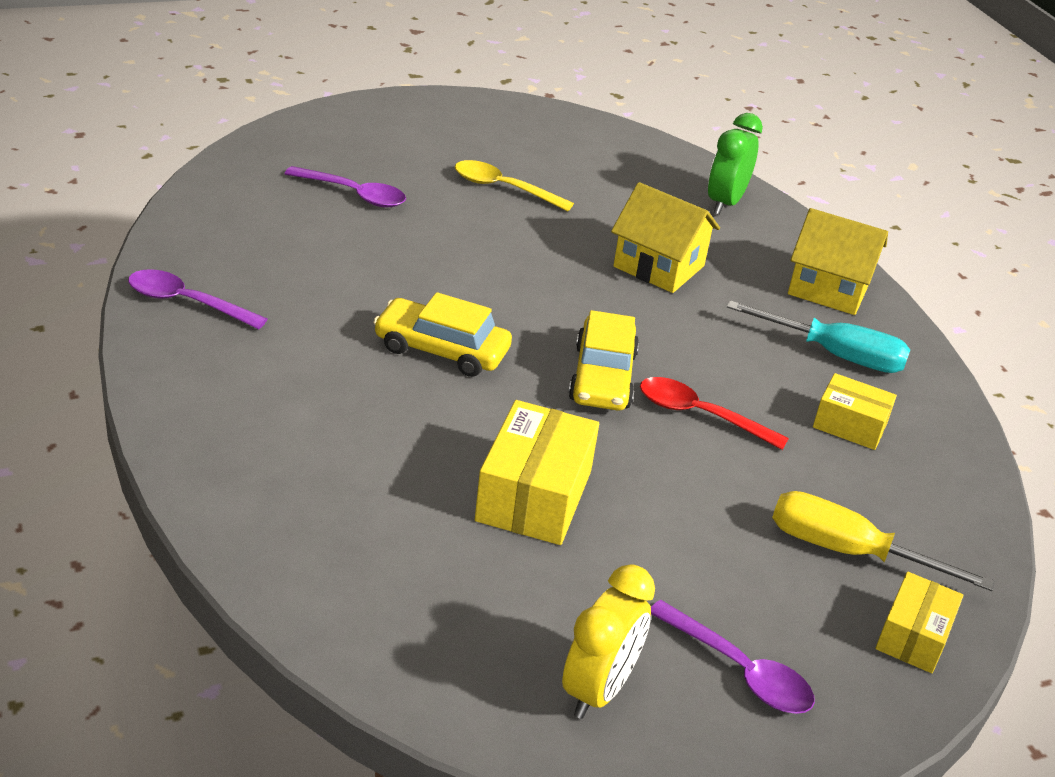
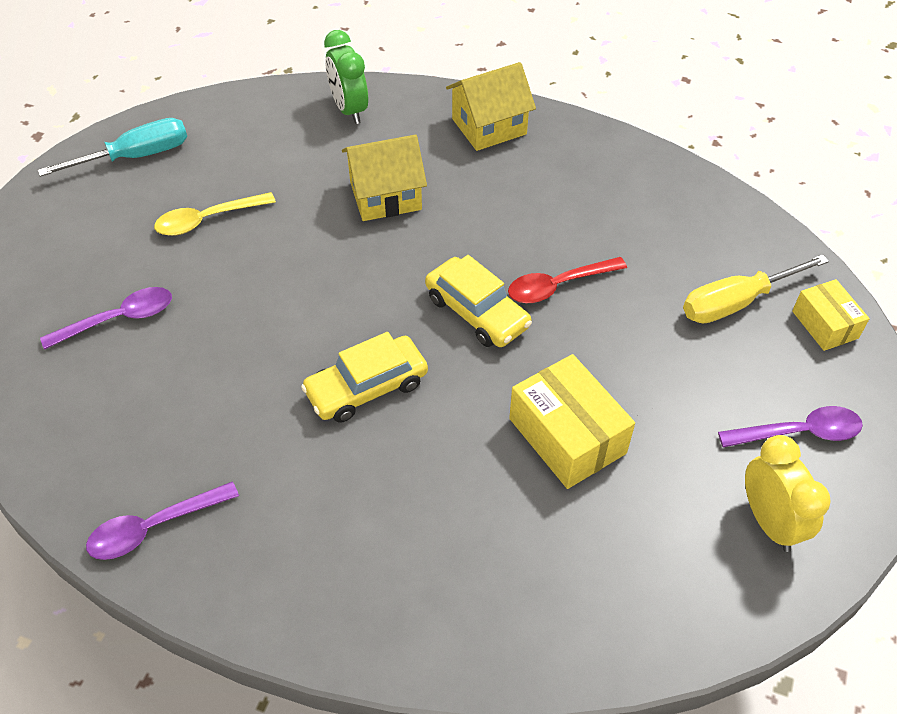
camera: 45 degrees left, 15 degrees up
turquoise screwdriver [727,300,911,373] -> turquoise screwdriver moved to [38,118,187,177]
yellow box [813,373,897,450] -> none

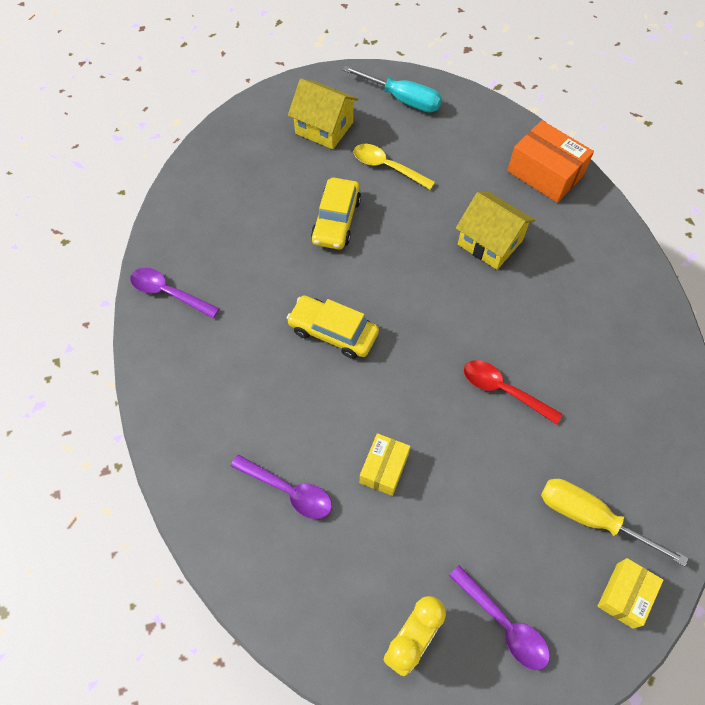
camera: 55 degrees right, 10 degrees up
purple spoon [40,287,172,350] -> purple spoon moved to [231,454,332,519]
green clock [324,30,368,124] -> orange box [507,120,594,203]
yellow car [425,255,532,347] -> yellow car moved to [311,178,361,250]
yellow house [446,62,536,151] -> yellow house moved to [288,79,358,149]
yellow box [509,354,635,489] -> yellow box [360,433,410,496], size x0.61

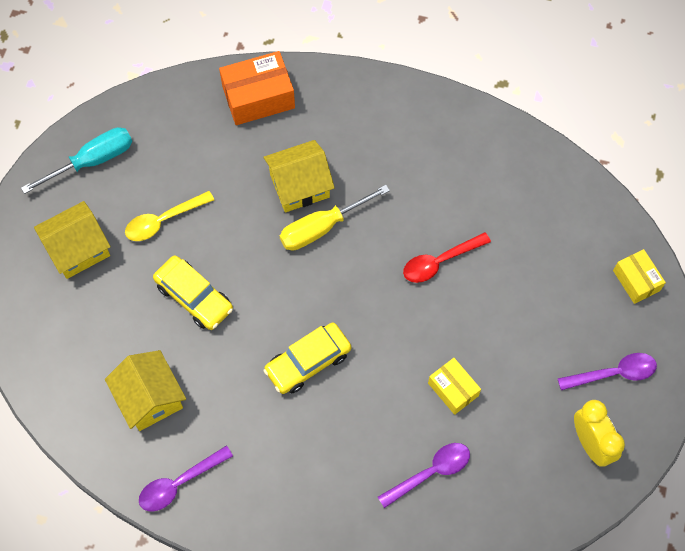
camera: 60 degrees left, 5 degrees up
yellow screwdriver [541,479,688,566] -> yellow screwdriver moved to [280,185,390,251]
none -> yellow house [105,350,186,431]

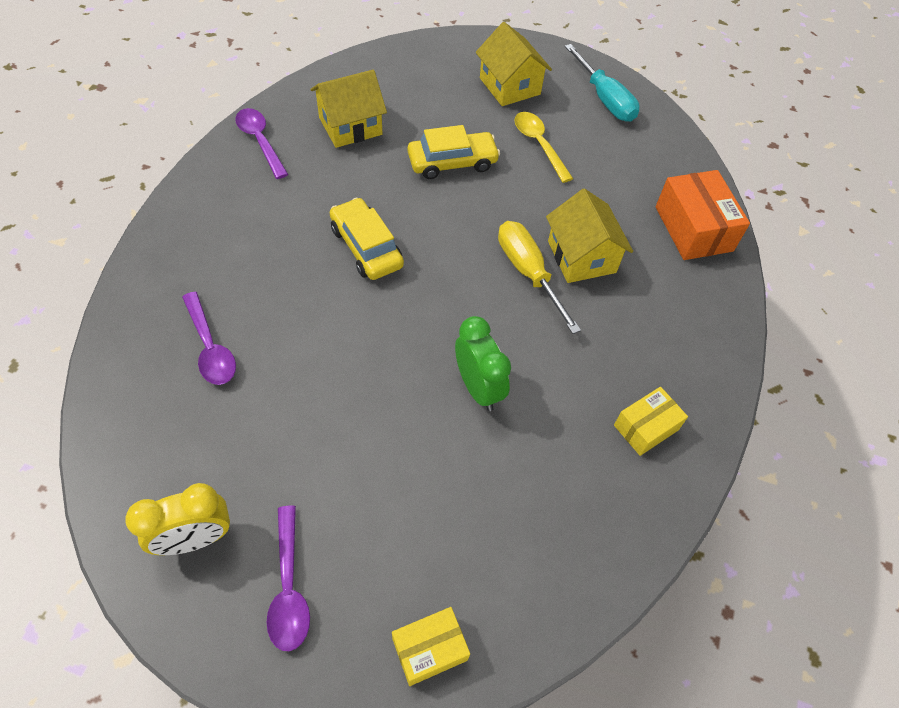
camera: 90 degrees right, 10 degrees down
yellow car [153,255,233,330] -> yellow car turned 150 degrees counterclockwise [408,125,500,179]
red spoon [403,232,491,283] -> green clock [455,316,511,411]
yellow box [428,358,481,415] -> yellow box moved to [614,387,688,456]

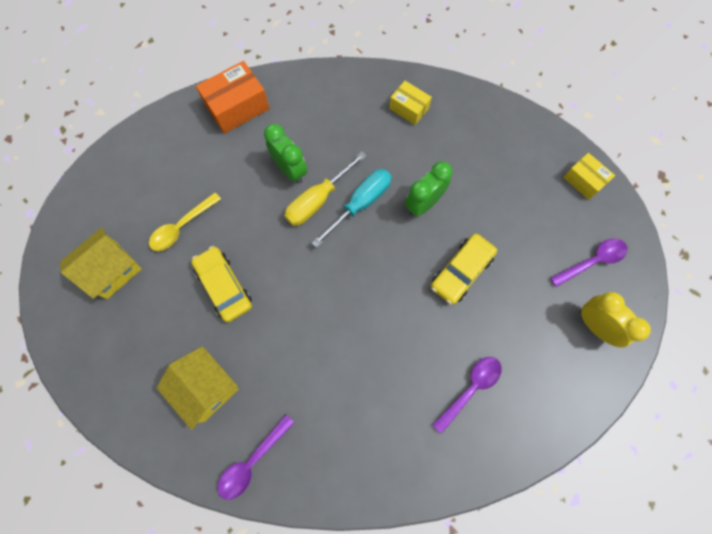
camera: 105 degrees left, 15 degrees up
yellow car [330,197,404,280] -> yellow car moved to [431,233,497,305]
yellow house [546,189,633,283] -> green clock [264,124,307,184]
turquoise screwdriver [565,44,639,122] -> turquoise screwdriver moved to [311,169,391,248]

